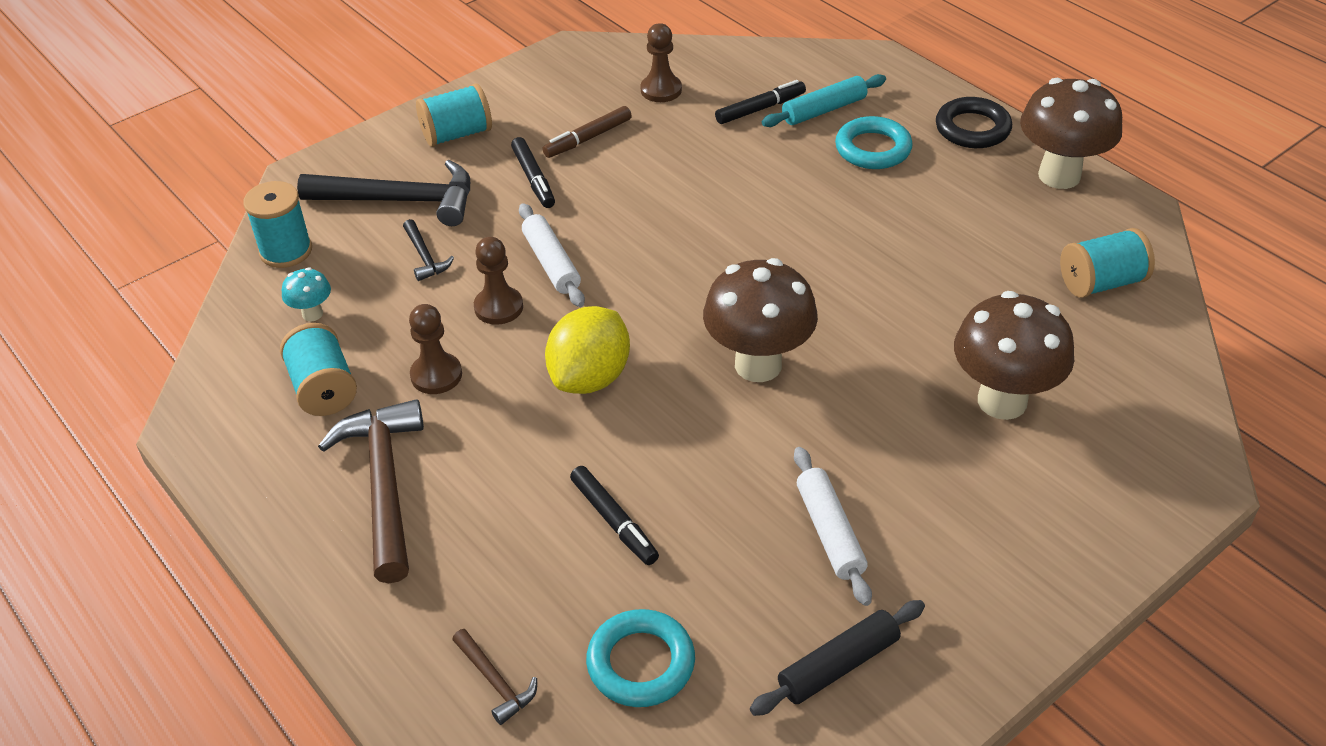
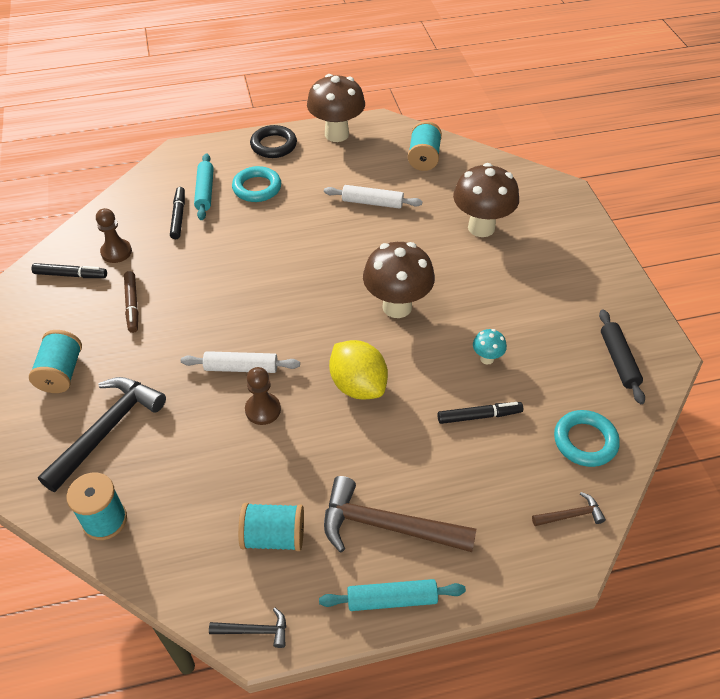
camera: 65 degrees left, 5 degrees up
turquoise mushroom [282,267,331,321] -> turquoise mushroom moved to [473,329,507,365]
black hammer [403,219,454,281] -> black hammer moved to [209,608,286,648]
brown pawn [409,304,462,394] -> none
black marker [511,137,555,208] -> black marker moved to [32,263,107,278]
white rolling pin [794,447,872,606] -> white rolling pin moved to [324,185,423,209]
none -> turquoise rolling pin [319,579,466,611]

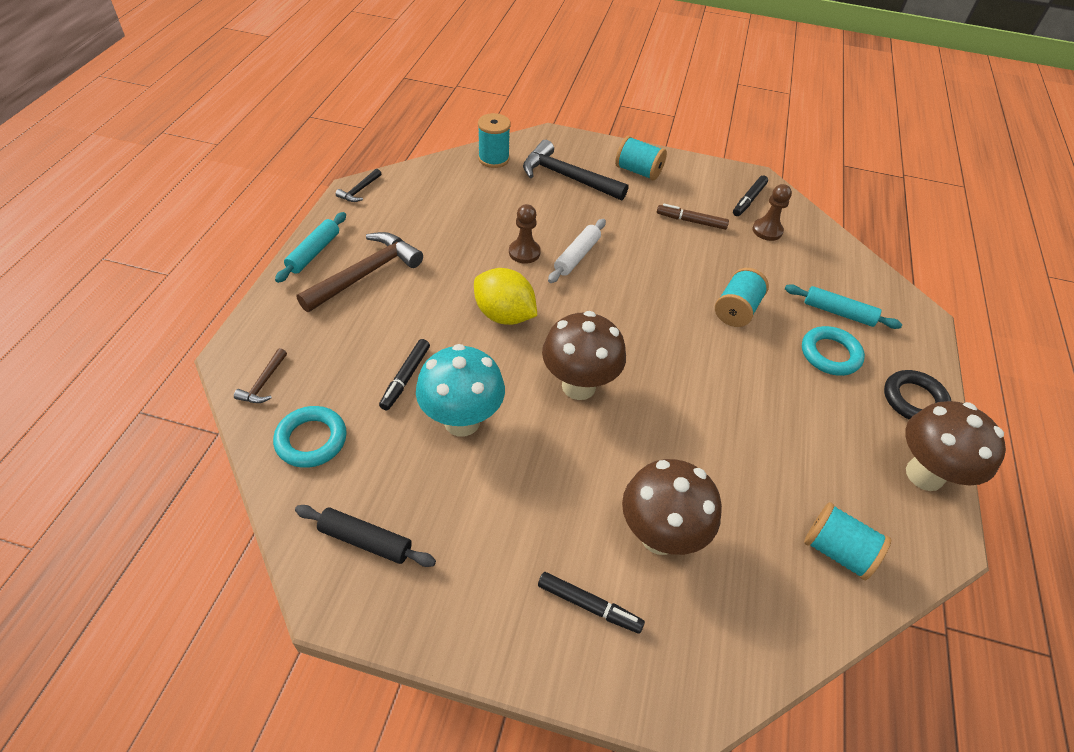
camera: 115 degrees right, 0 degrees up
black hammer [38,377,166,492] -> black hammer turned 150 degrees clockwise [523,140,629,200]
black marker [170,187,185,239] -> black marker moved to [538,572,645,634]
turquoise spool [238,503,304,551] -> turquoise spool moved to [715,268,769,327]
white rolling pin [324,185,423,209] -> none
yellow lemon [329,340,388,399] -> yellow lemon turned 45 degrees clockwise [474,268,537,325]
turquoise mushroom [473,329,507,365] -> turquoise mushroom [416,344,505,437], size x2.20

